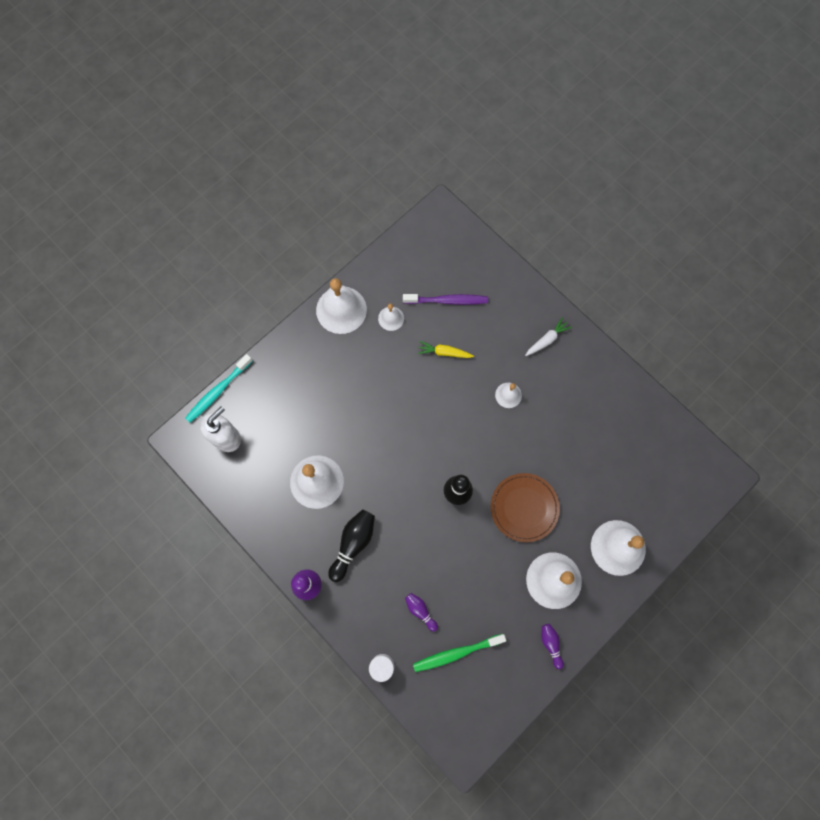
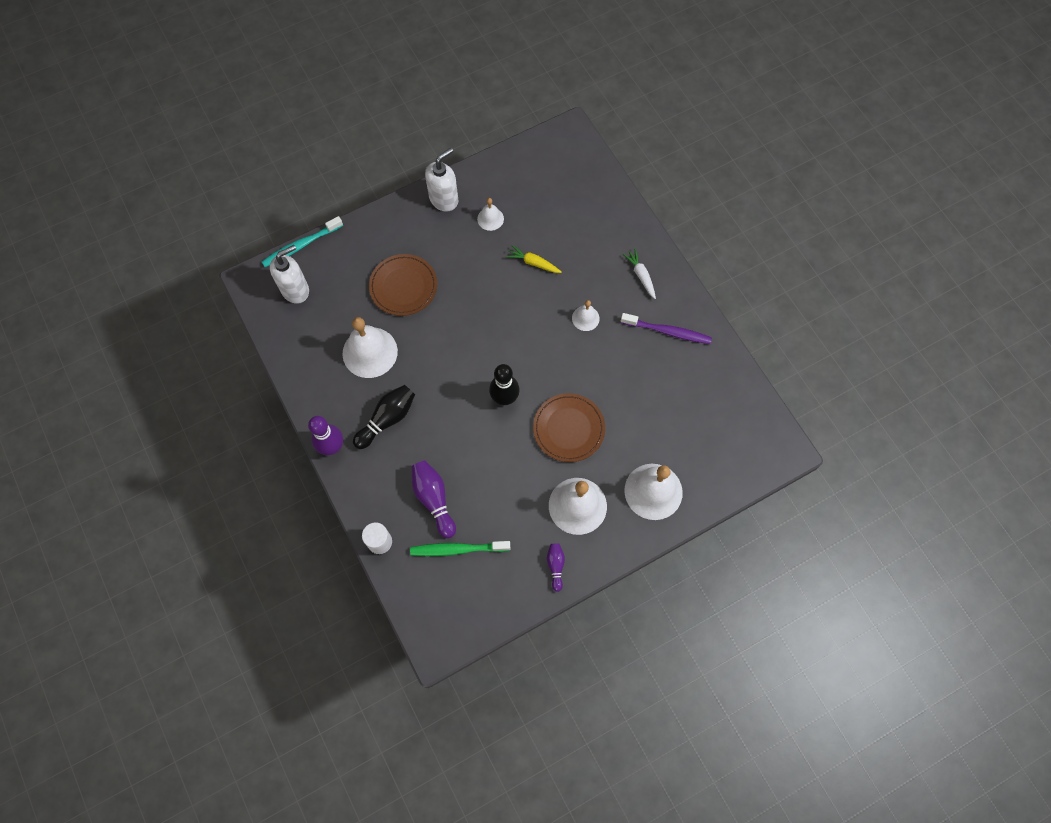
camera: 15 degrees right, 5 degrees down
white bell [316,278,367,334] -> white soap dispenser [425,148,458,212]
purple toothbrush [403,294,488,305] -> purple toothbrush moved to [621,313,712,344]
purple bowling pin [405,593,438,632] -> purple bowling pin [411,461,456,538], size x1.75
white carrot [525,317,572,356] -> white carrot turned 90 degrees counterclockwise [623,249,656,299]
none -> brown plate [369,254,437,316]

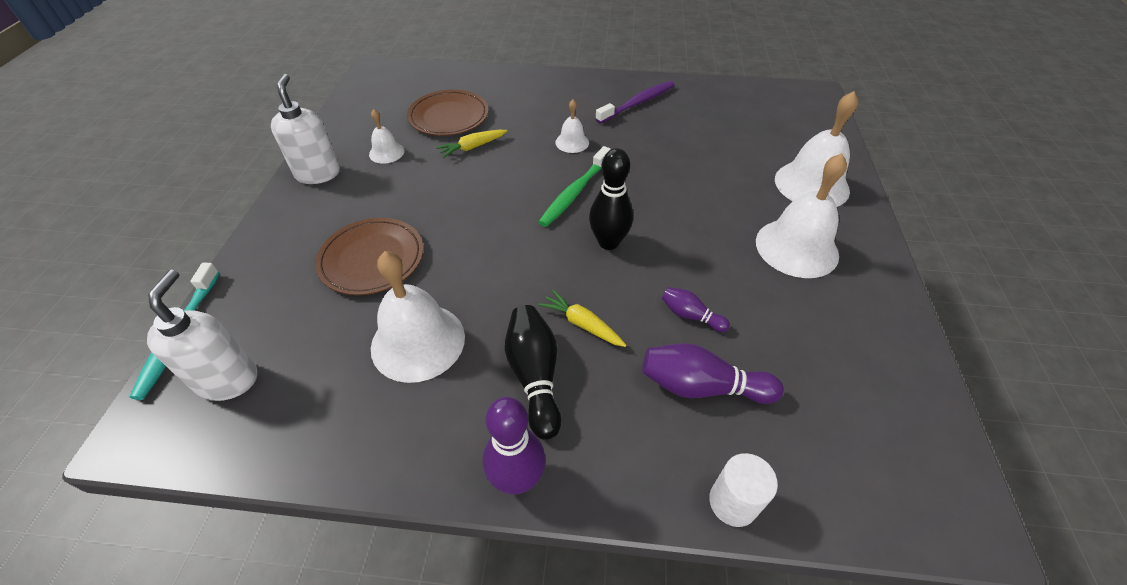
camera: 55 degrees left, 20 degrees down
green toothbrush [410,541,510,556] -> green toothbrush moved to [538,146,611,227]
brown plate [533,393,605,462] -> brown plate moved to [407,90,489,136]
purple bowling pin [547,543,565,592] -> purple bowling pin moved to [662,287,730,332]
white carrot [623,249,656,299] -> none
none -> yellow carrot [538,289,627,347]

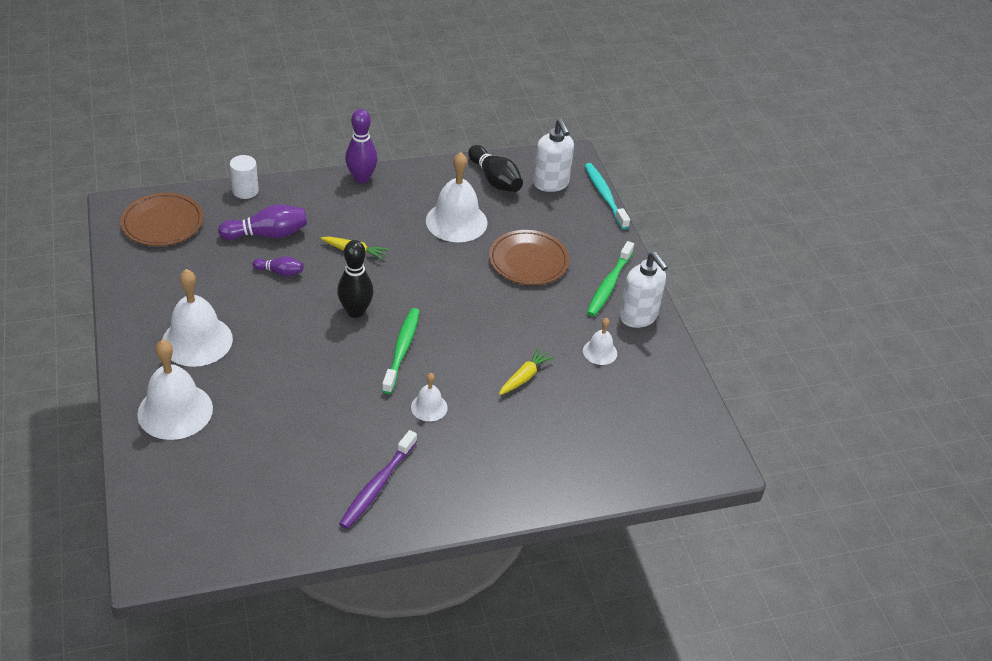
camera: 155 degrees right, 5 degrees down
brown plate [407,90,489,136] -> brown plate moved to [120,193,203,246]
black bowling pin [505,305,562,440] -> black bowling pin moved to [468,145,523,192]
none -> green toothbrush [587,241,634,317]

